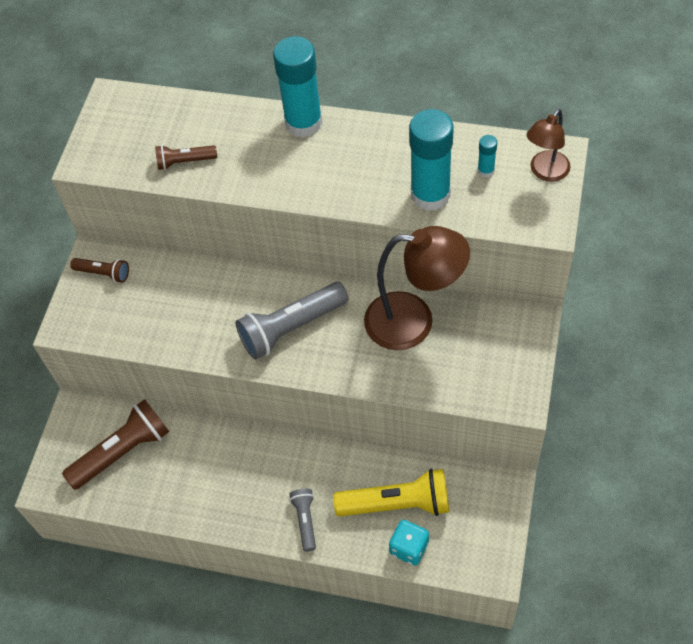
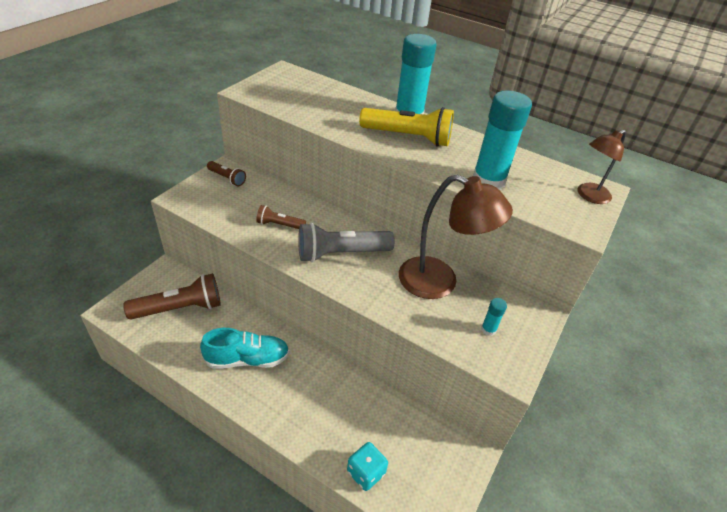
camera: 10 degrees right, 15 degrees down
brown flashlight [155,145,217,170] -> brown flashlight moved to [256,205,306,229]
grey flashlight [290,489,316,552] -> none
yellow flashlight [333,469,449,517] -> yellow flashlight moved to [359,107,454,147]
turquoise glue stick [478,135,497,177] -> turquoise glue stick moved to [481,298,507,336]
none -> turquoise shoe [200,328,289,369]

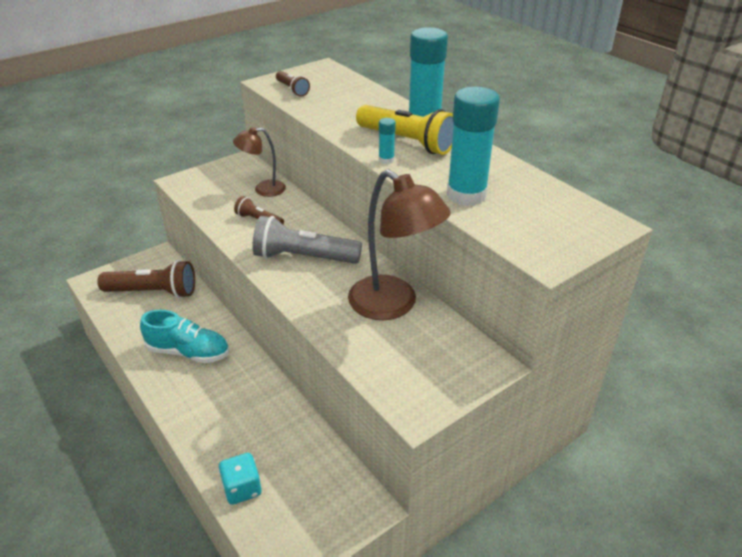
camera: 25 degrees right, 5 degrees down
brown flashlight [207,161,246,186] -> brown flashlight moved to [276,71,310,97]
turquoise glue stick [481,298,507,336] -> turquoise glue stick moved to [379,118,396,164]
brown lamp [578,130,626,204] -> brown lamp moved to [233,127,286,197]

